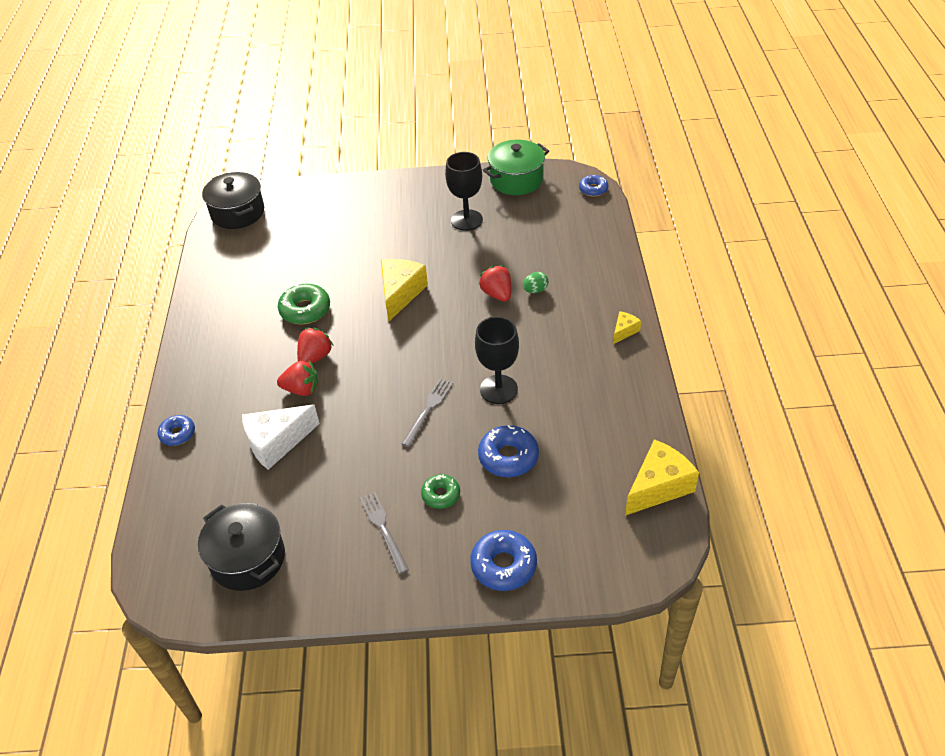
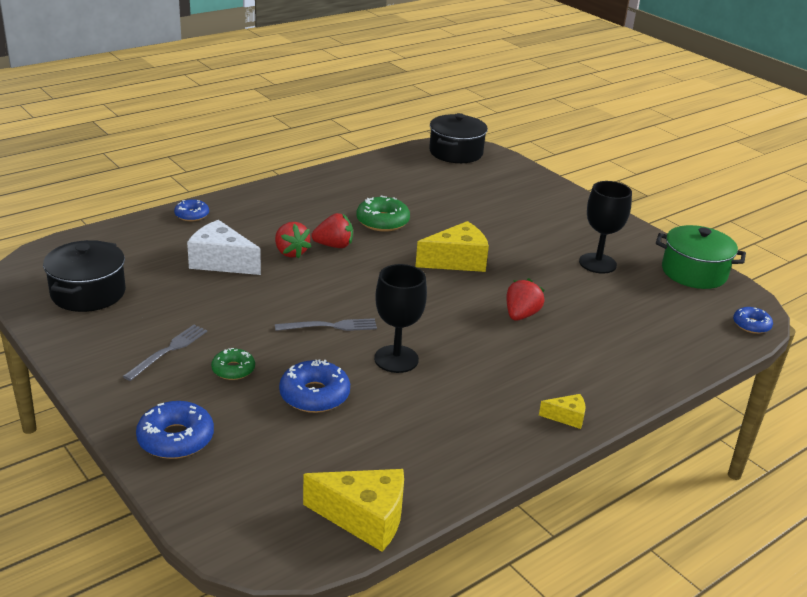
camera: 50 degrees right, 15 degrees down
green egg [523,272,548,293] -> none

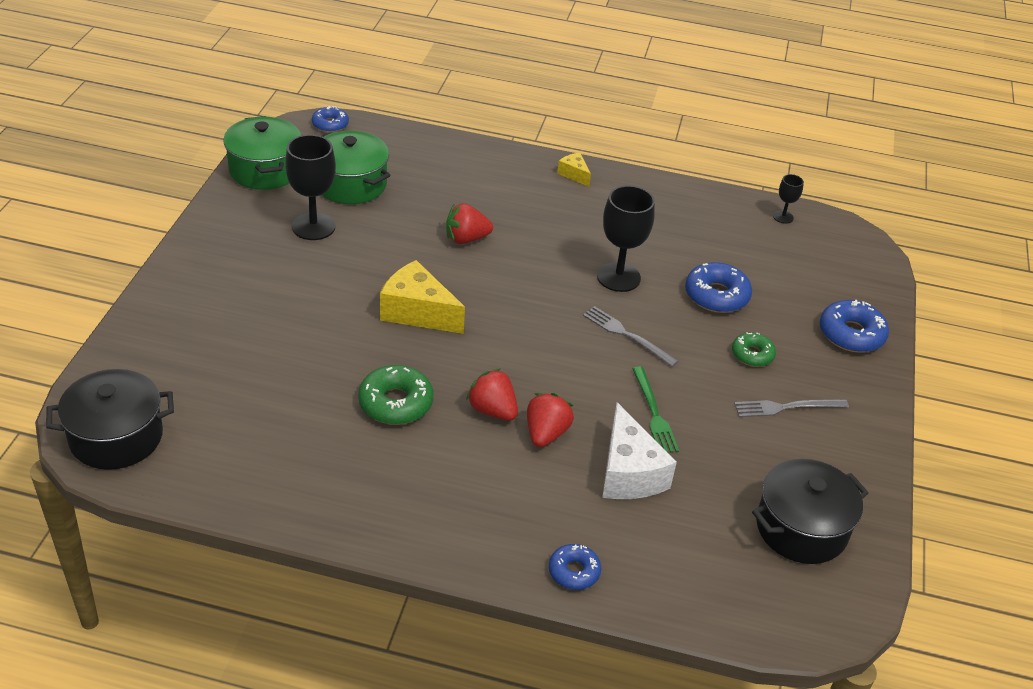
camera: 130 degrees left, 10 degrees up
yellow cheese [303,469,404,552] -> black goblet [773,174,804,224]
none -> green pot [322,131,391,204]
none -> green fork [632,367,679,453]

